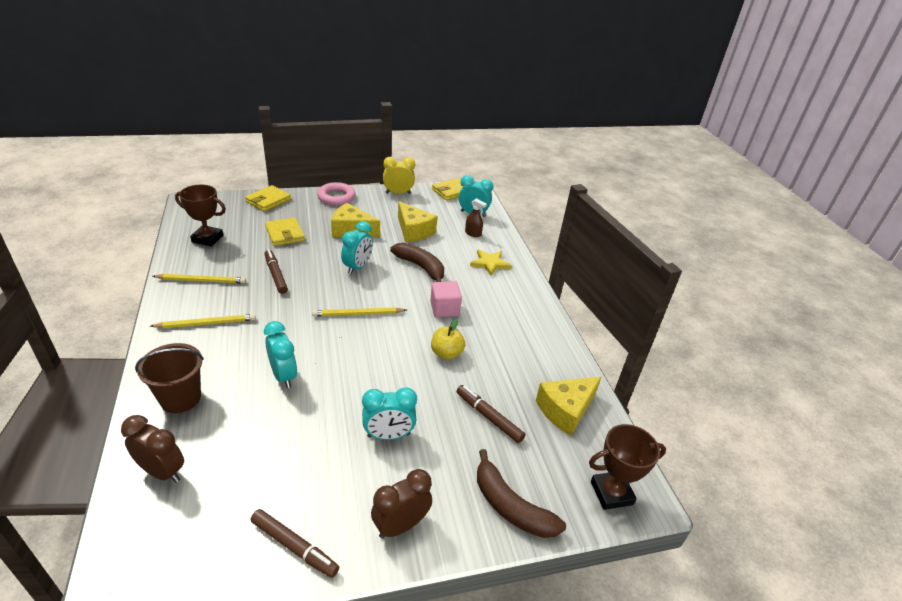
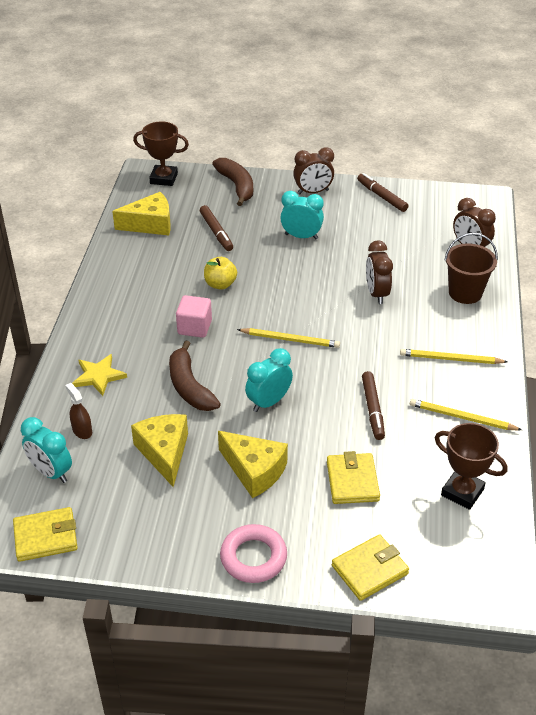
camera: 155 degrees left, 5 degrees up
turquoise clock [264,321,297,389] -> brown clock [366,240,393,304]
yellow clock [383,157,415,194] -> none

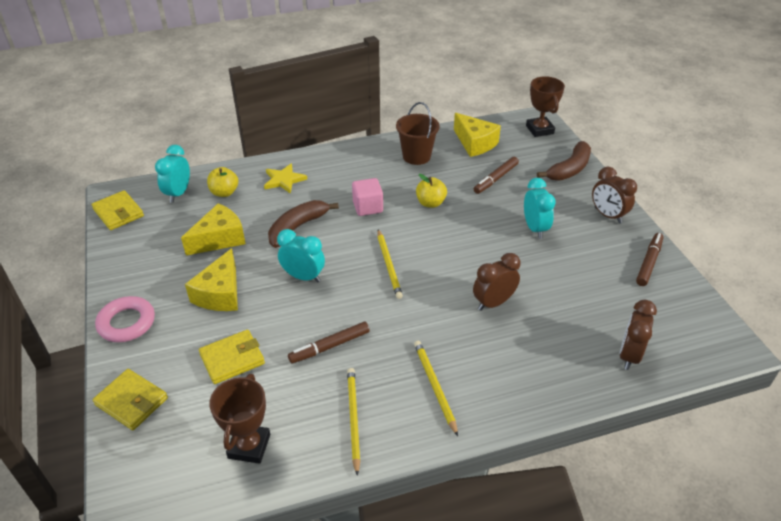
camera: 65 degrees right, 0 degrees up
brown spray bottle [65,383,92,439] -> yellow apple [207,167,238,197]
brown bucket [445,233,498,304] -> brown bucket moved to [396,102,440,165]

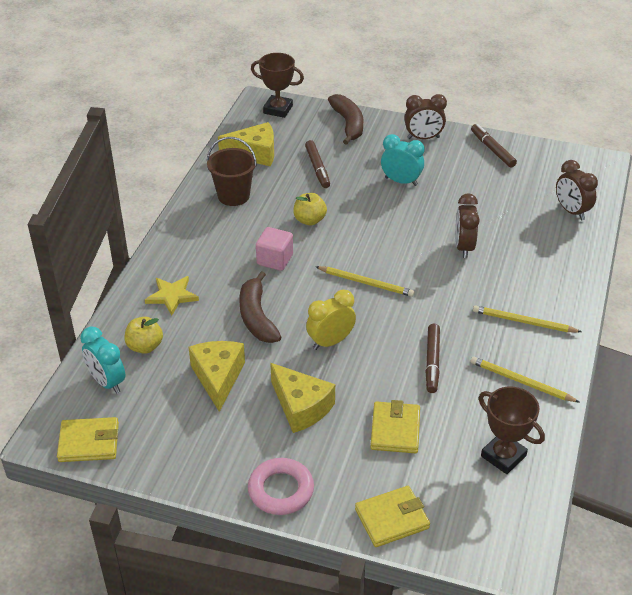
camera: 55 degrees left, 0 degrees up
turquoise clock [277,229,325,282] -> yellow clock [306,290,356,350]

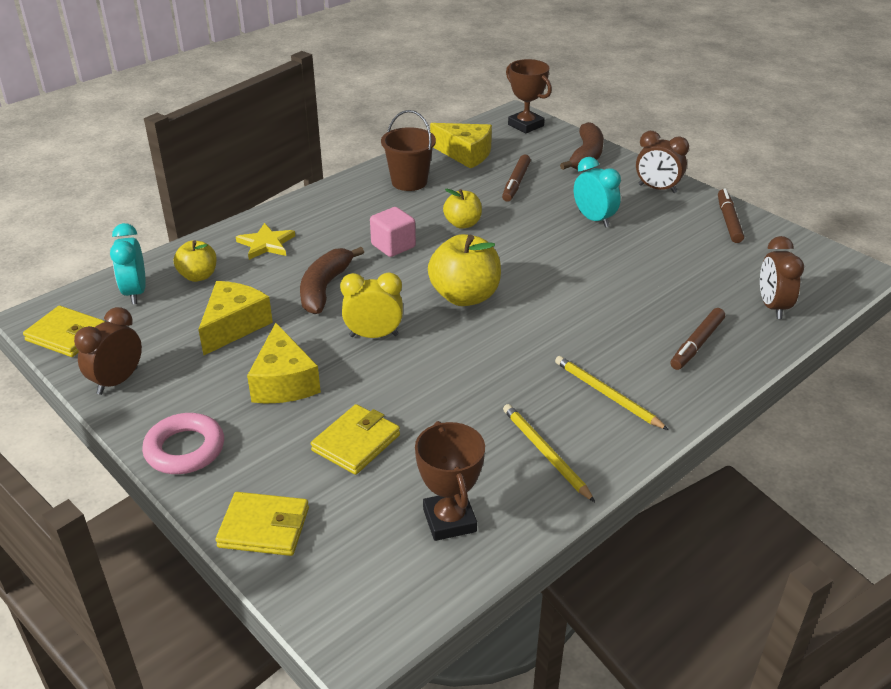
camera: 30 degrees right, 5 degrees down
yellow pencil [315,266,415,297] -> yellow apple [428,234,501,306]
brown marker [426,324,440,393] -> brown marker moved to [670,308,725,370]
brown clock [455,193,480,258] -> brown clock moved to [74,307,142,395]

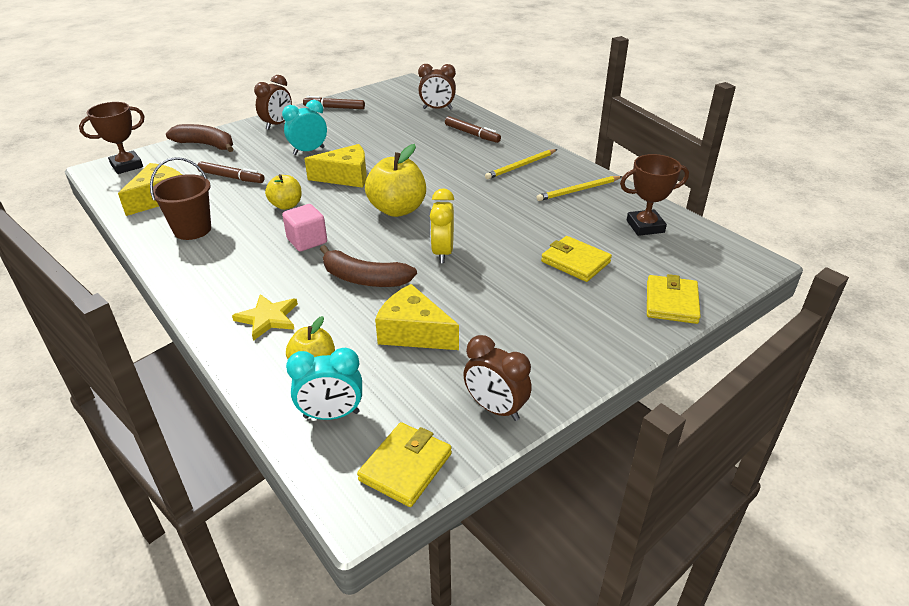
camera: 85 degrees left, 0 degrees up
pink ring [142,413,224,474] -> none
yellow cheese [247,323,321,404] -> yellow cheese moved to [304,144,367,188]

